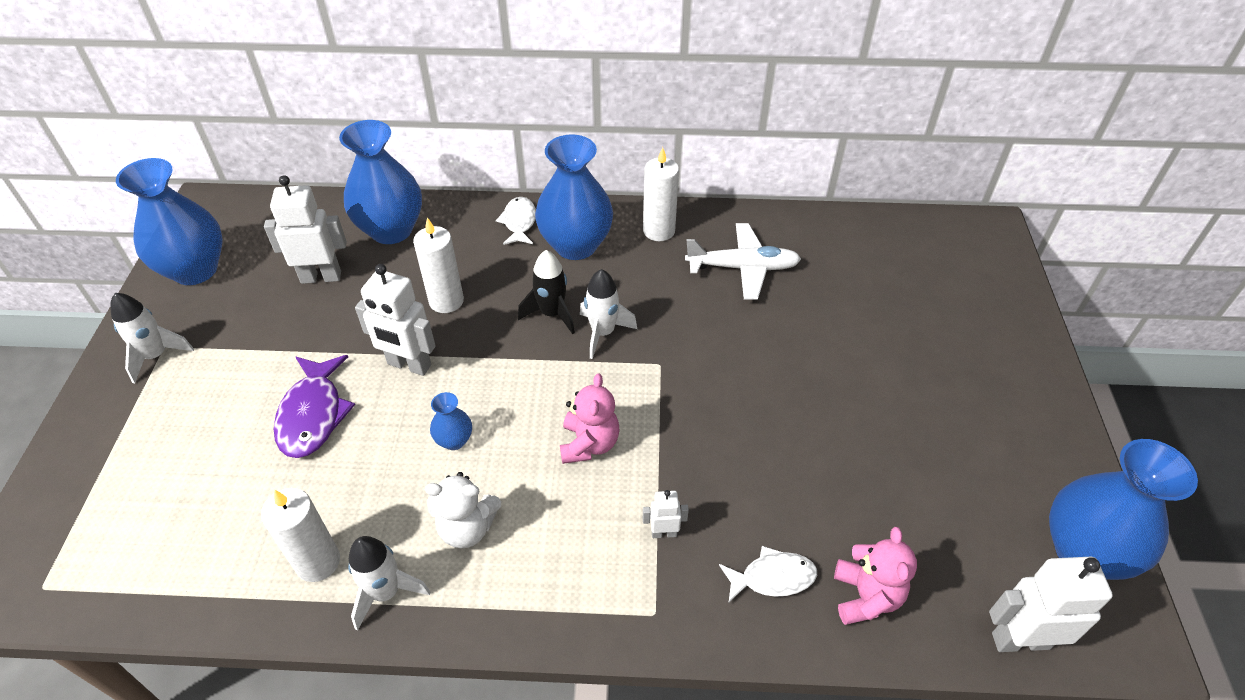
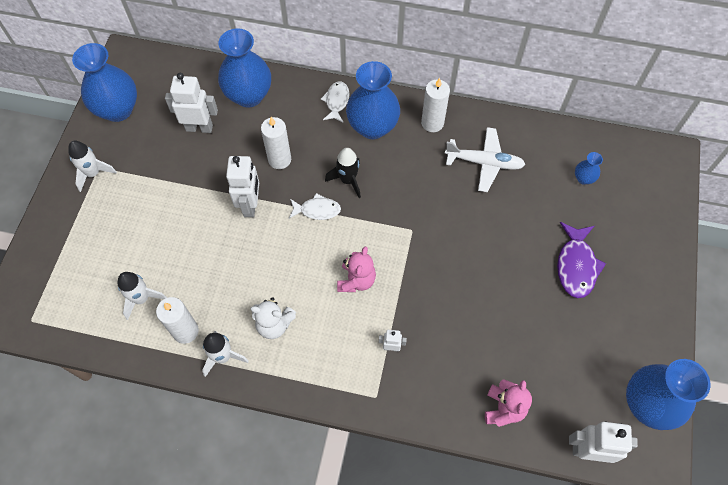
camera: 10 degrees right, 15 degrees up
purple fish [274,355,355,458] -> purple fish moved to [557,222,606,298]
white robot [355,264,436,376] -> white robot turned 120 degrees counterclockwise [226,156,259,217]
blue vase [430,392,472,450] -> blue vase moved to [575,152,603,185]
white rocket [580,269,637,359] -> white rocket moved to [118,272,167,320]
white fish [719,546,817,603] -> white fish moved to [289,193,341,220]

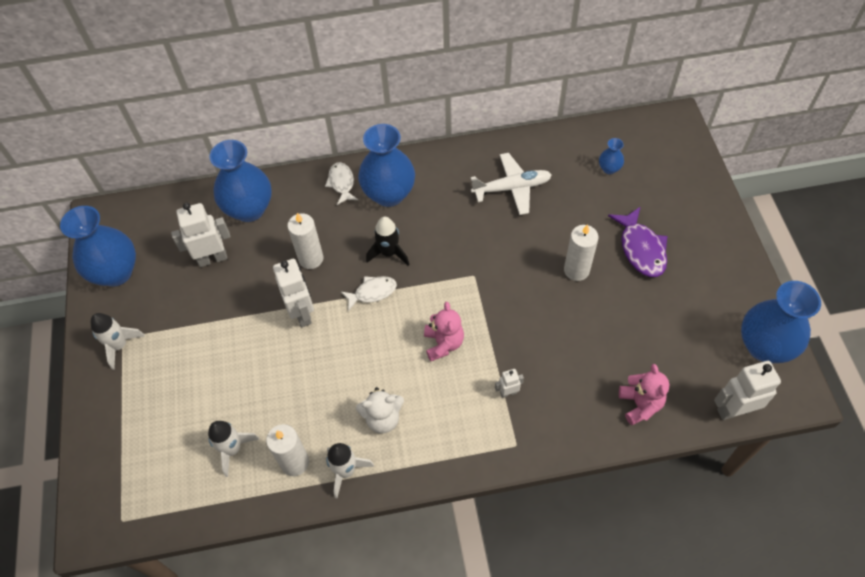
camera: 20 degrees left, 5 degrees down
white candle [421,78,450,132] -> white candle moved to [564,224,599,281]

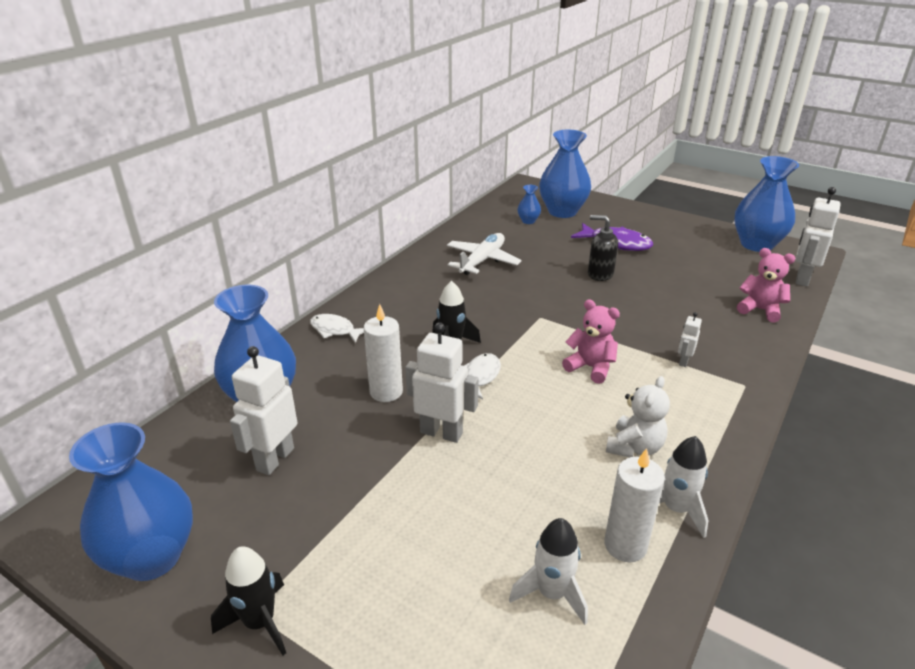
camera: 50 degrees left, 25 degrees down
white rocket [91,313,145,370] -> black rocket [211,546,286,655]
blue vase [358,124,415,207] -> blue vase moved to [539,130,591,218]
white candle [564,224,599,281] -> black soap dispenser [588,215,618,281]

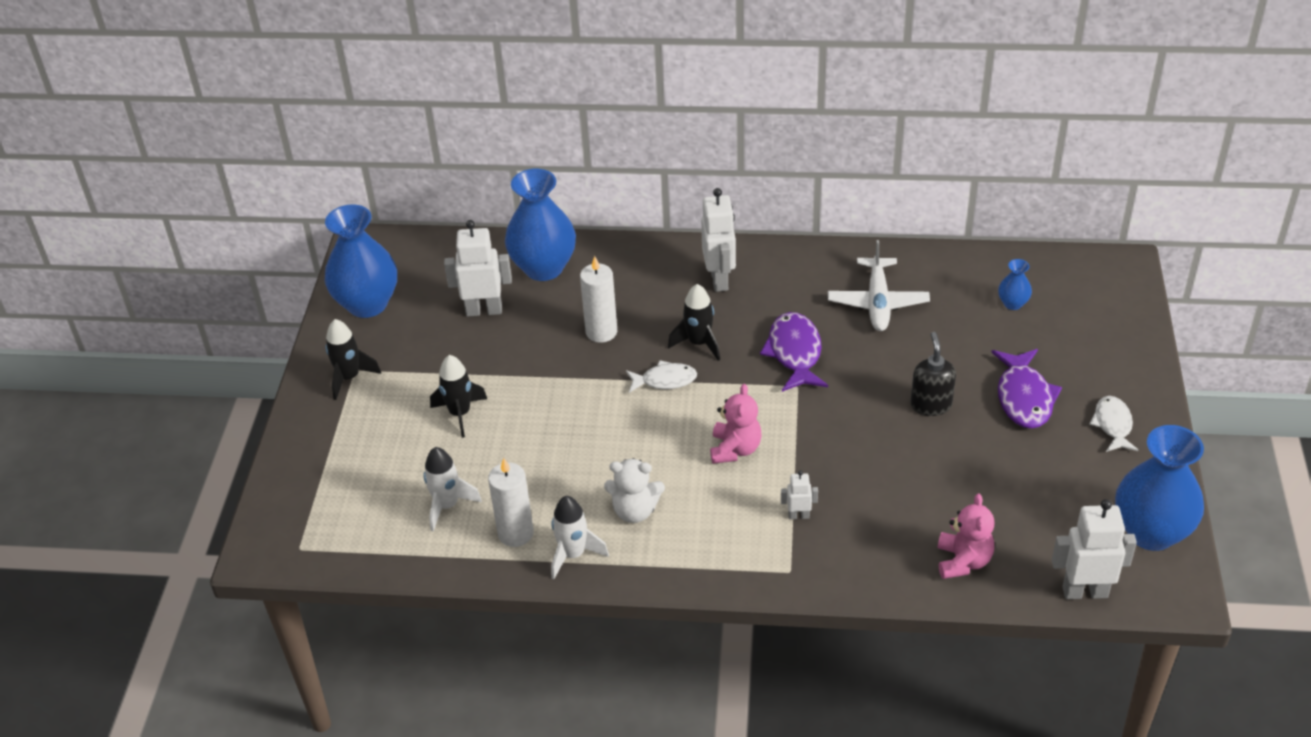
camera: 65 degrees right, 10 degrees up
white fish [310,314,364,343] -> white fish moved to [1089,396,1138,452]
white robot [405,322,479,443] -> white robot moved to [701,188,736,292]
white plane [447,233,522,275] -> white plane turned 90 degrees clockwise [828,240,930,331]
blue vase [539,130,591,218] -> none
none -> black rocket [430,355,487,438]
none -> purple fish [760,312,828,392]

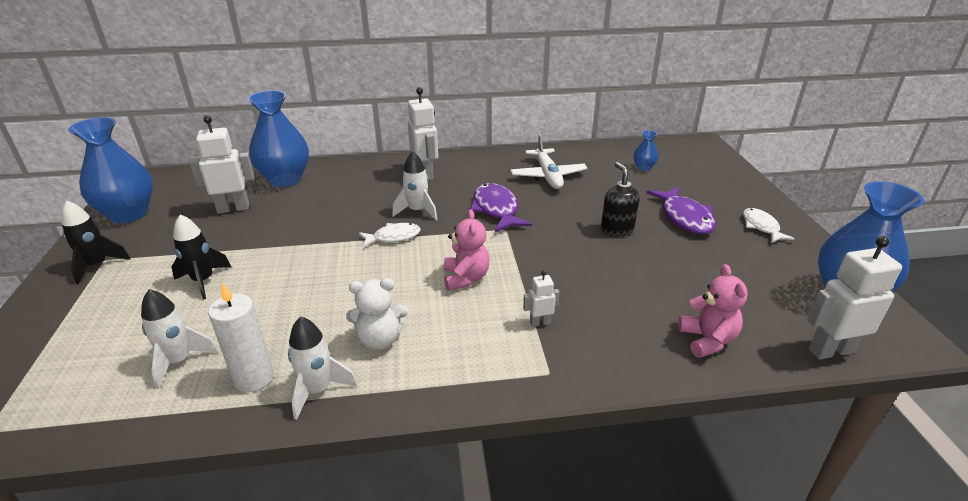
camera: 15 degrees left, 10 degrees down
white candle [580,256,617,343] -> none
black rocket [668,284,720,361] -> white rocket [392,151,437,220]

